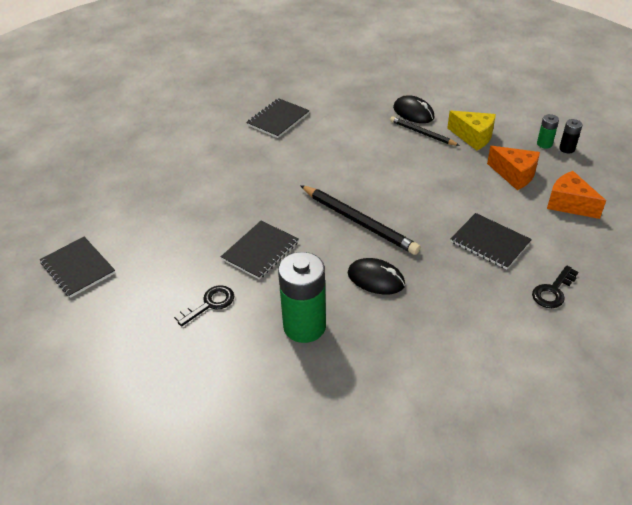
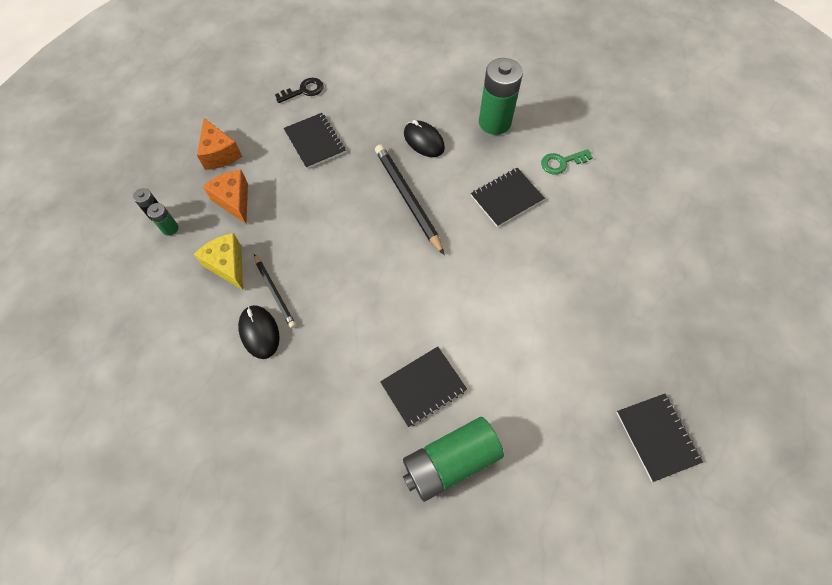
camera: 160 degrees left, 20 degrees up
black notebook [40,237,115,298] -> black notebook moved to [616,394,703,482]
black key [174,285,234,327] -> green key [541,149,593,175]
none -> green battery [403,417,504,502]

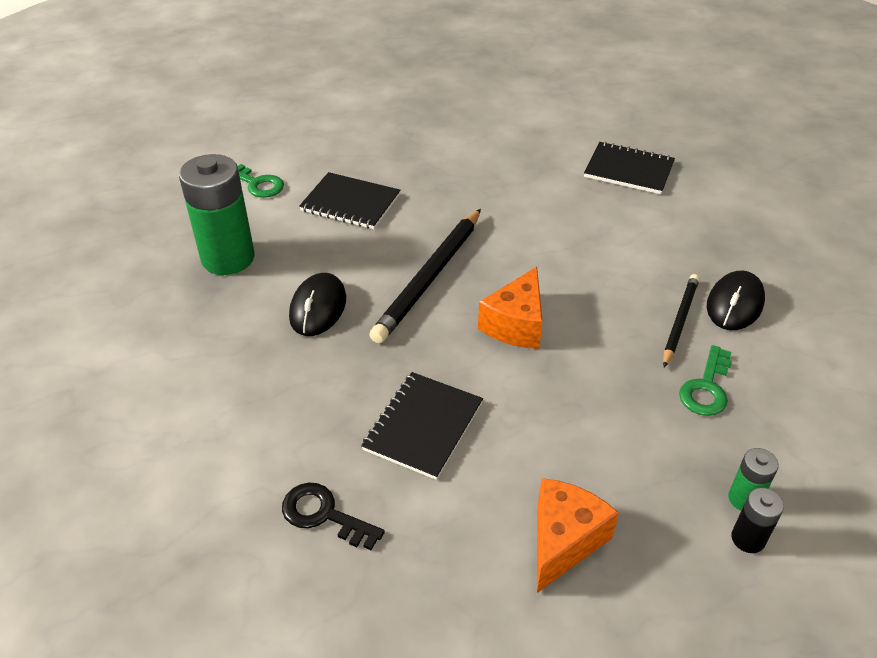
camera: 125 degrees left, 20 degrees down
yellow cheese [194,233,243,290] -> green key [679,345,732,416]
orange cheese [203,170,248,224] -> orange cheese moved to [478,267,543,349]
green battery [403,417,504,502] -> none
black notebook [616,394,703,482] -> none

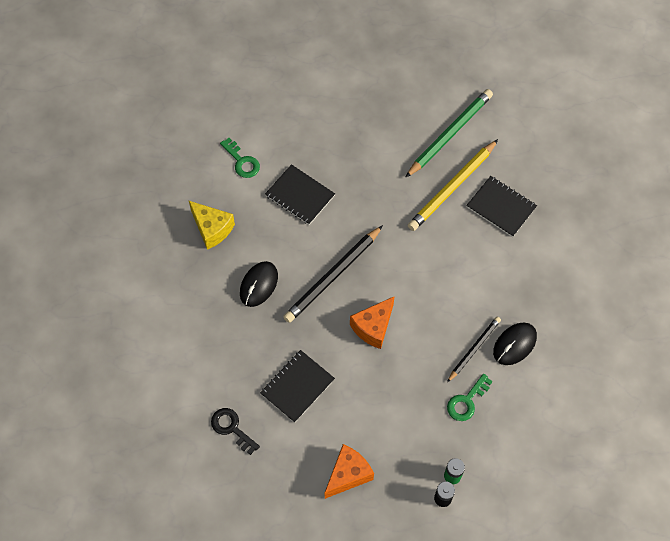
camera: 15 degrees right, 20 degrees up
green battery [179,154,255,275] -> yellow cheese [189,201,235,250]
none -> green pencil [405,89,493,178]
none -> yellow pencil [408,139,498,231]

